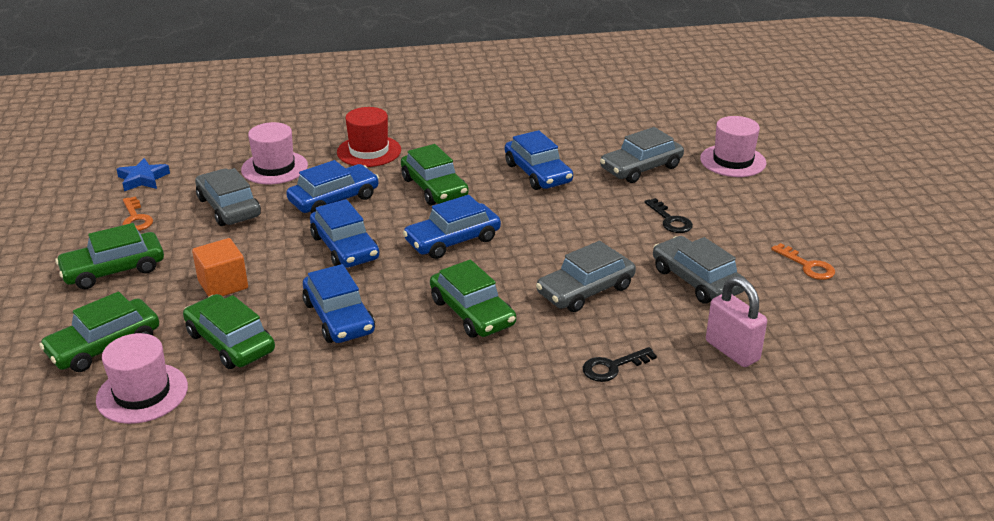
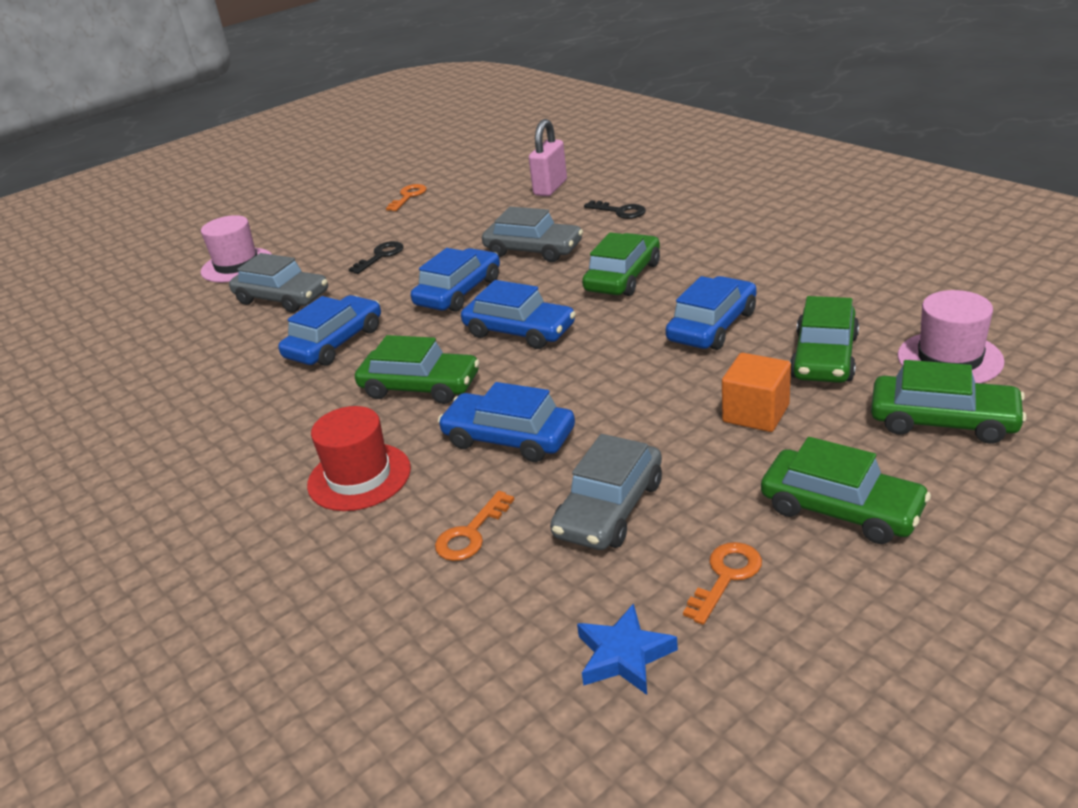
camera: 115 degrees left, 0 degrees up
pink hat [241,122,308,184] -> orange key [435,491,514,561]
blue car [310,199,379,268] -> blue car moved to [411,248,500,312]
green car [401,144,469,205] -> green car turned 75 degrees clockwise [355,335,480,404]
grey car [653,236,745,304] -> none

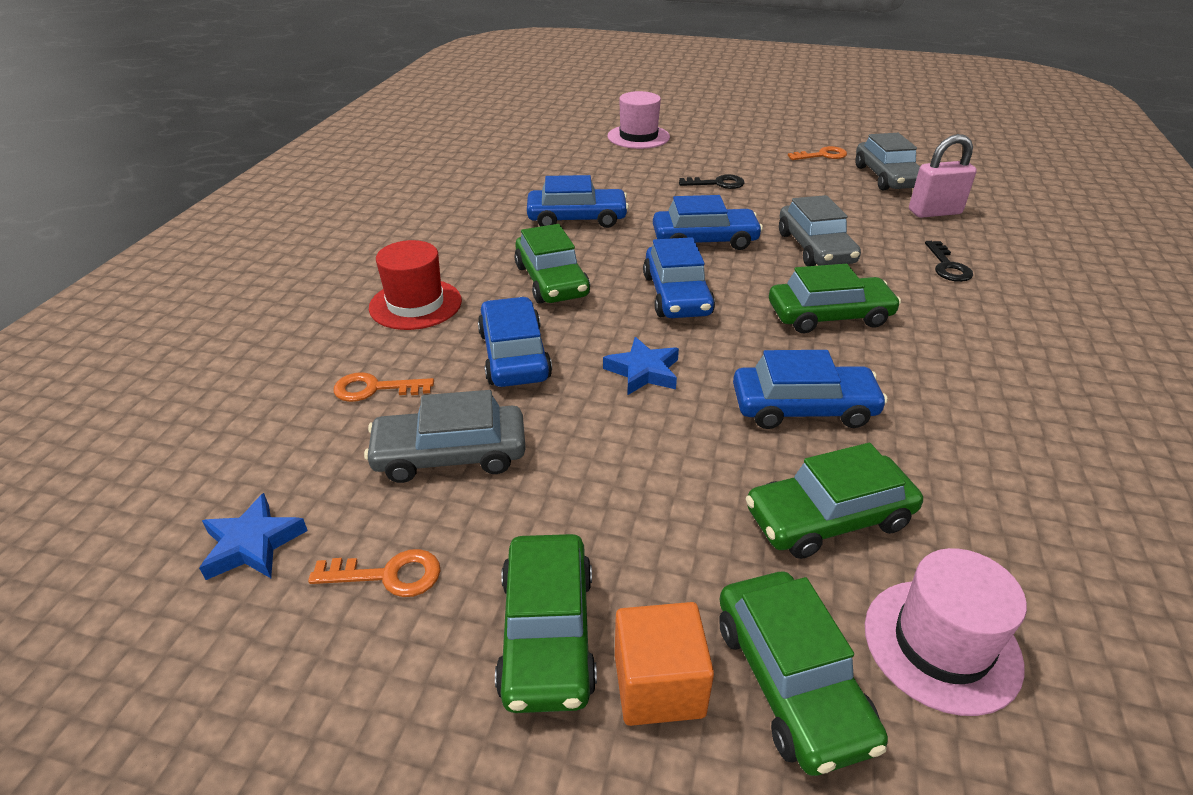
camera: 50 degrees right, 5 degrees up
grey car [229,253,328,313] -> grey car moved to [855,133,920,190]
orange cube [722,353,791,432] -> orange cube moved to [615,602,714,726]
none -> blue star [603,337,679,395]

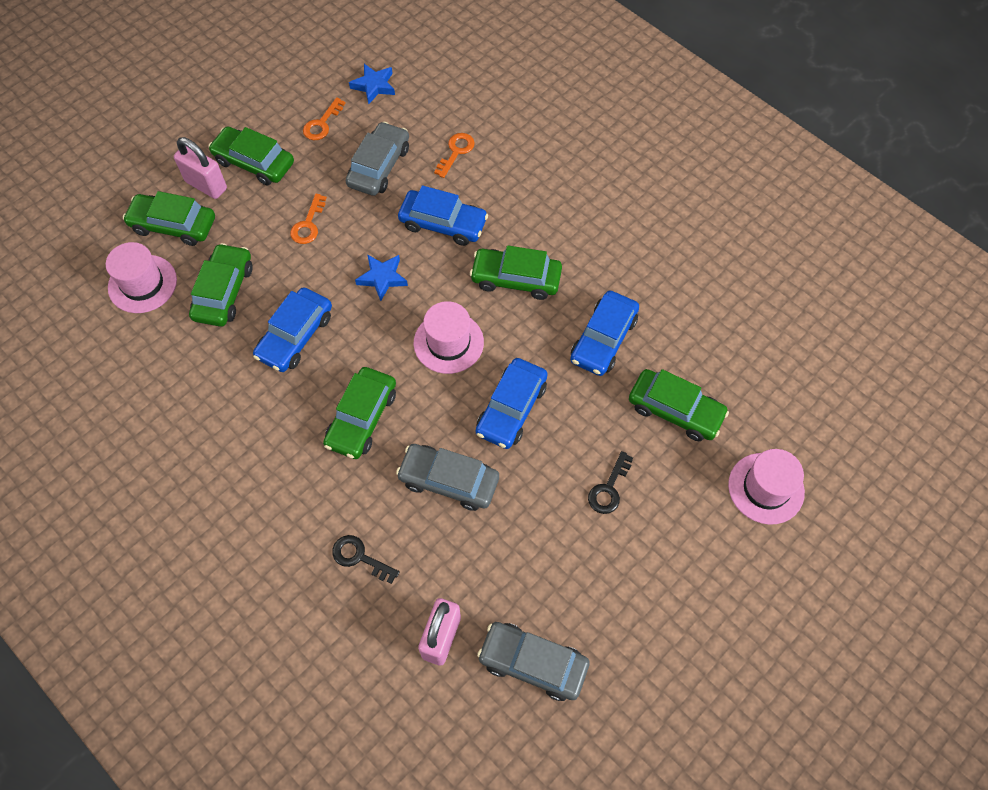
camera: 120 degrees right, 25 degrees up
red hat [369,240,462,330] -> none
orange cube [615,602,714,726] -> pink padlock [174,137,227,199]
blue car [643,237,715,318] -> pink hat [414,301,484,374]
orange key [788,146,847,160] -> orange key moved to [290,194,327,244]
none -> green car [629,369,729,441]

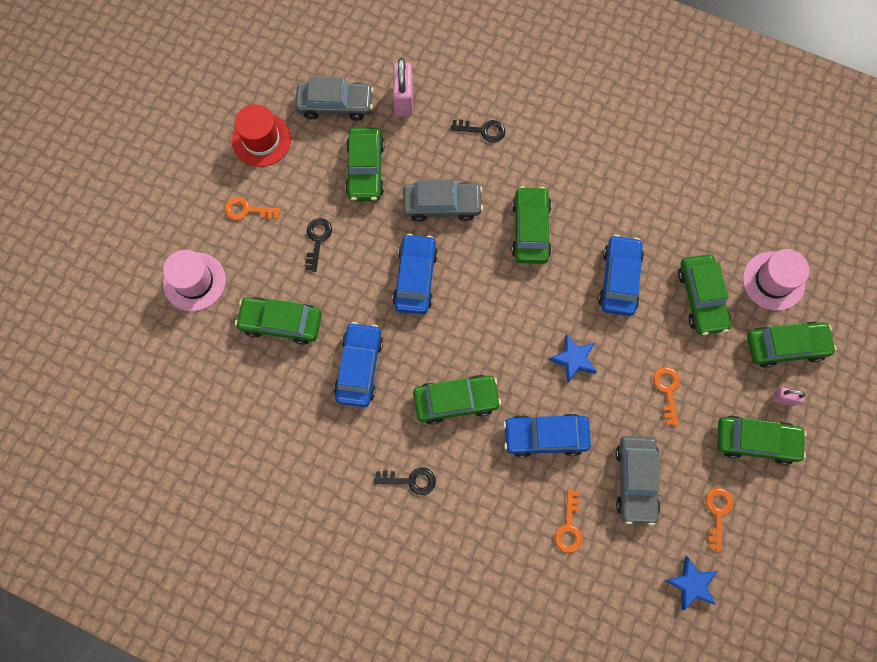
camera: 160 degrees right, 10 degrees up
pink padlock [174,137,227,199] -> pink padlock [773,388,805,406], size x0.54
pink hat [414,301,484,374] -> none
none -> orange key [224,197,281,220]
none -> red hat [232,104,291,167]
none -> green car [345,128,384,201]
none -> black key [374,467,436,495]

